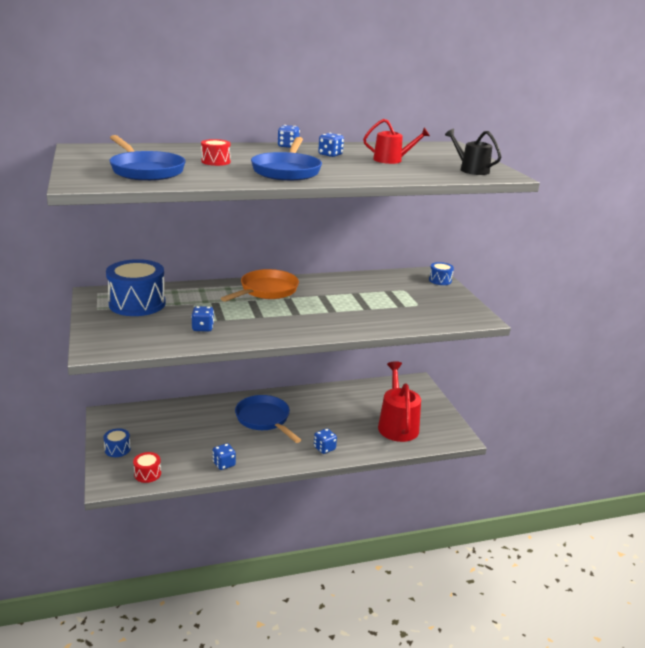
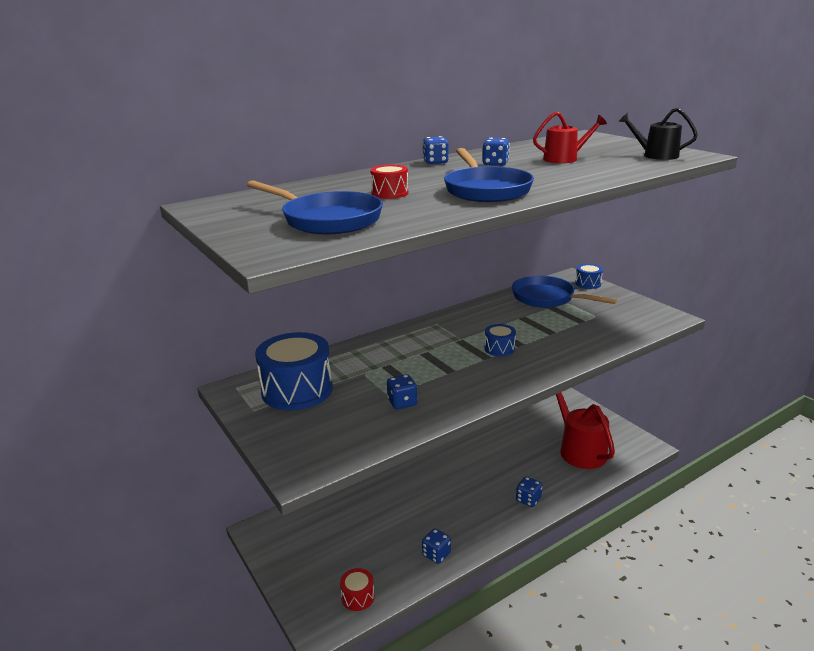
camera: 15 degrees left, 0 degrees up
blue drum [103,428,131,457] -> blue drum moved to [485,324,516,356]
orange pan [221,269,299,302] -> none
blue pan [235,395,301,443] -> blue pan moved to [512,276,617,308]

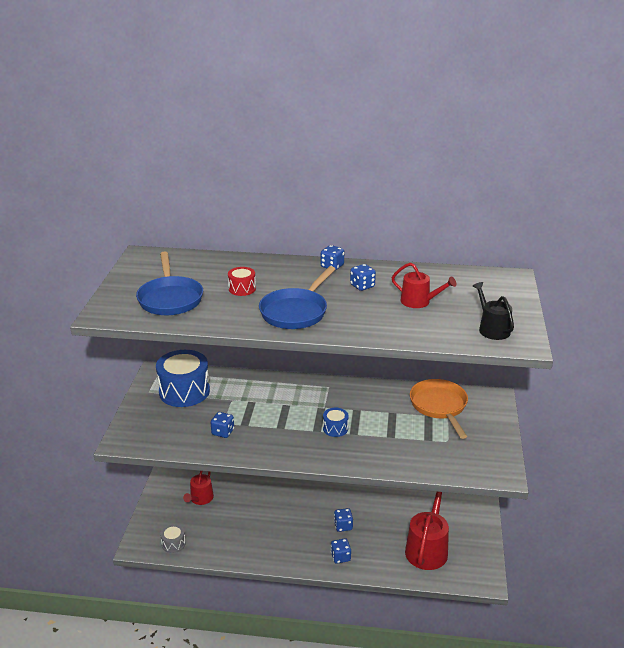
camera: 40 degrees right, 5 degrees up
red drum [340,568,375,611] -> grey drum [160,524,186,553]
blue dice [422,529,451,564] -> blue dice moved to [334,508,353,532]
blue pan [512,276,617,308] -> orange pan [410,379,468,439]
blue drum [575,264,603,289] -> none
none -> red watering can [183,471,214,505]

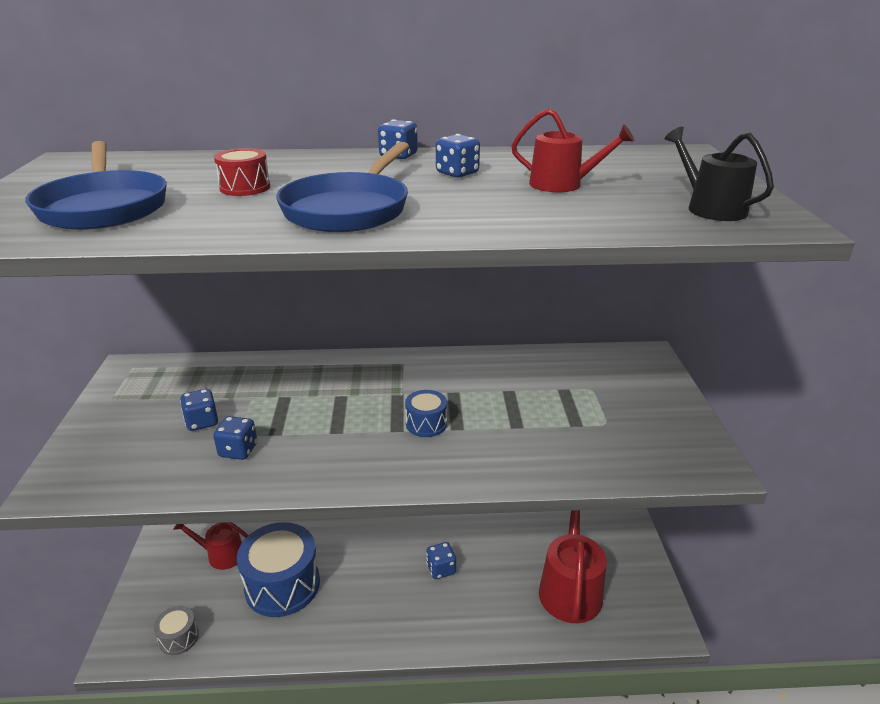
camera: 10 degrees left, 0 degrees up
blue drum [156,350,210,407] -> blue drum moved to [237,522,320,617]
red watering can [183,471,214,505] -> red watering can turned 90 degrees clockwise [173,522,249,570]
blue dice [331,538,351,564] -> blue dice moved to [180,389,218,431]
orange pan [410,379,468,439] -> none

